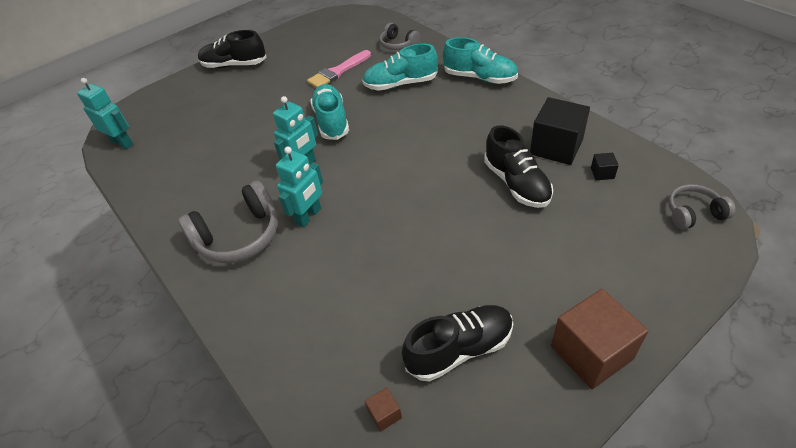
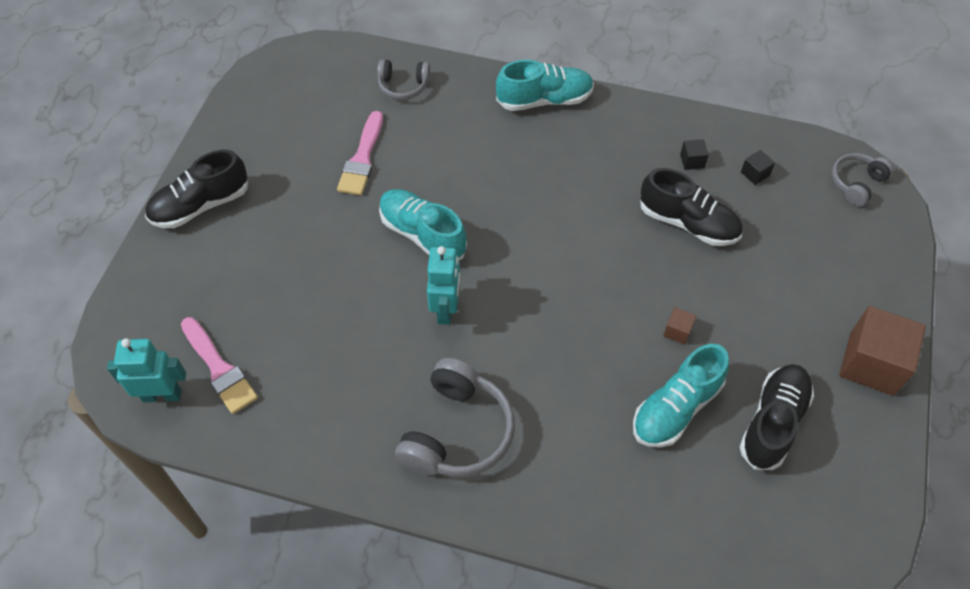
camera: 40 degrees left, 10 degrees up
turquoise robot [276,146,323,227] -> none
turquoise shoe [362,44,438,91] -> turquoise shoe moved to [633,344,729,448]
brown cube [365,387,402,432] -> brown cube moved to [663,307,696,345]
black cube [530,97,590,165] -> black cube [680,139,709,170], size x0.43
none -> pink brush [181,317,258,414]

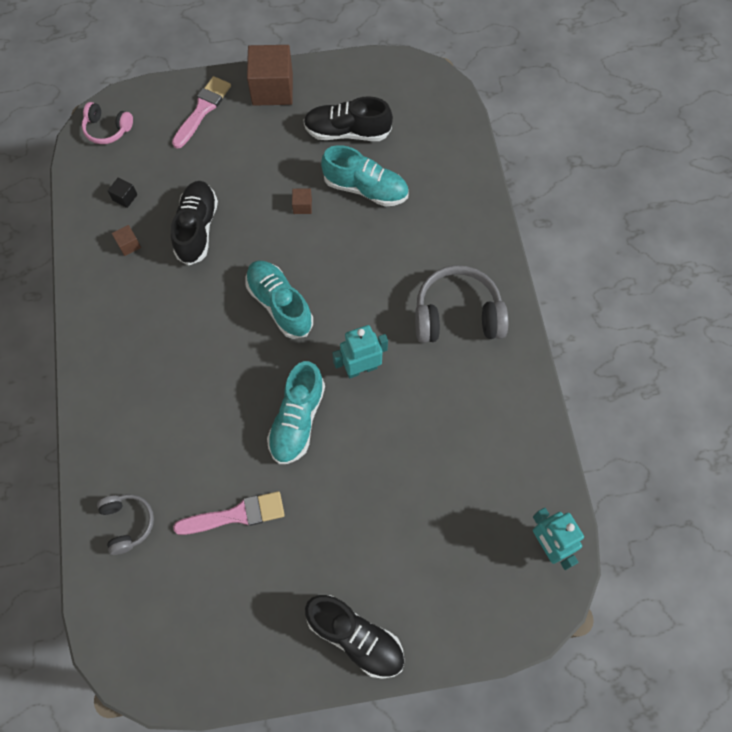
camera: 115 degrees left, 10 degrees up
pink brush [181,317,258,414] -> pink brush moved to [172,76,231,149]
turquoise shoe [496,60,594,111] -> turquoise shoe moved to [246,260,313,339]
black cube [680,139,709,170] -> brown cube [112,225,141,256]
grey headphones [832,153,894,206] -> pink headphones [82,102,133,144]

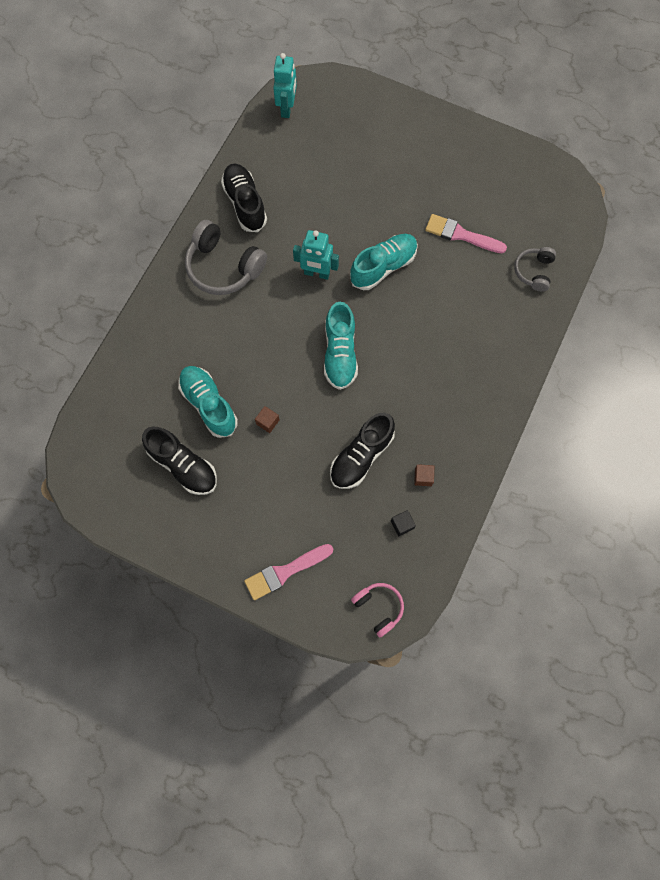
camera: 145 degrees left, 5 degrees up
brown cube [247,45,293,106] -> none
black shoe [305,595,404,679] -> black shoe moved to [221,163,267,232]

